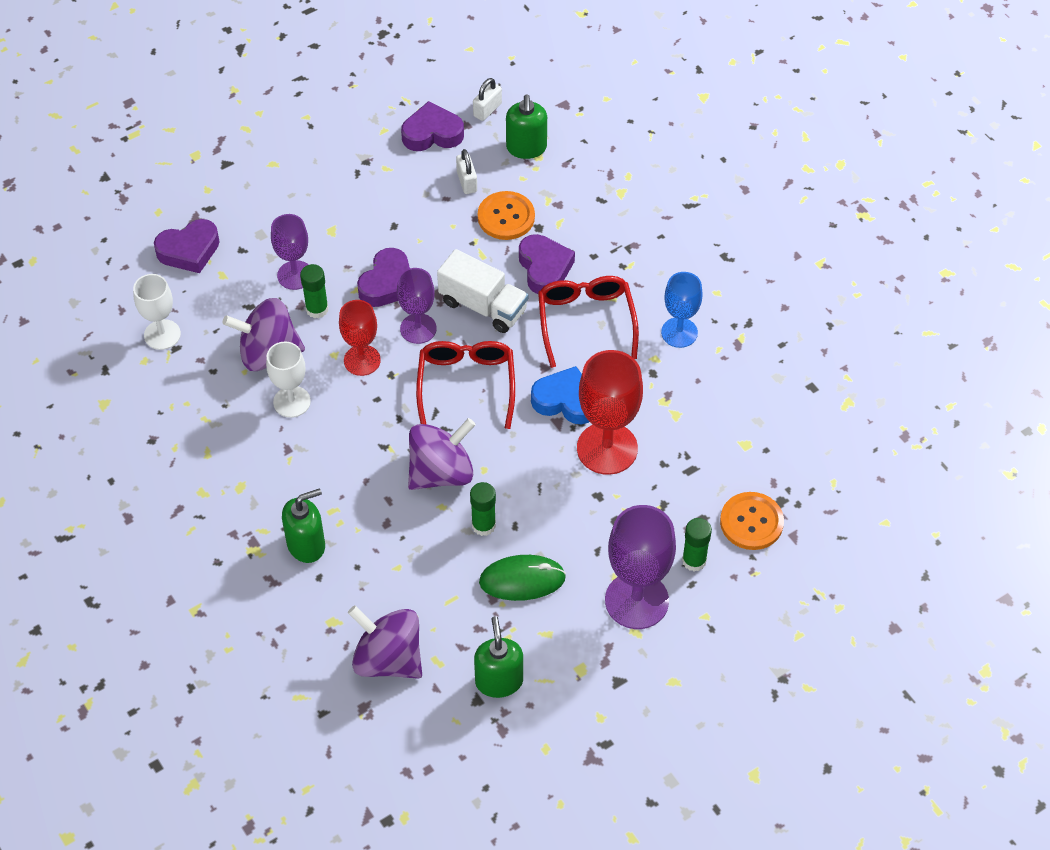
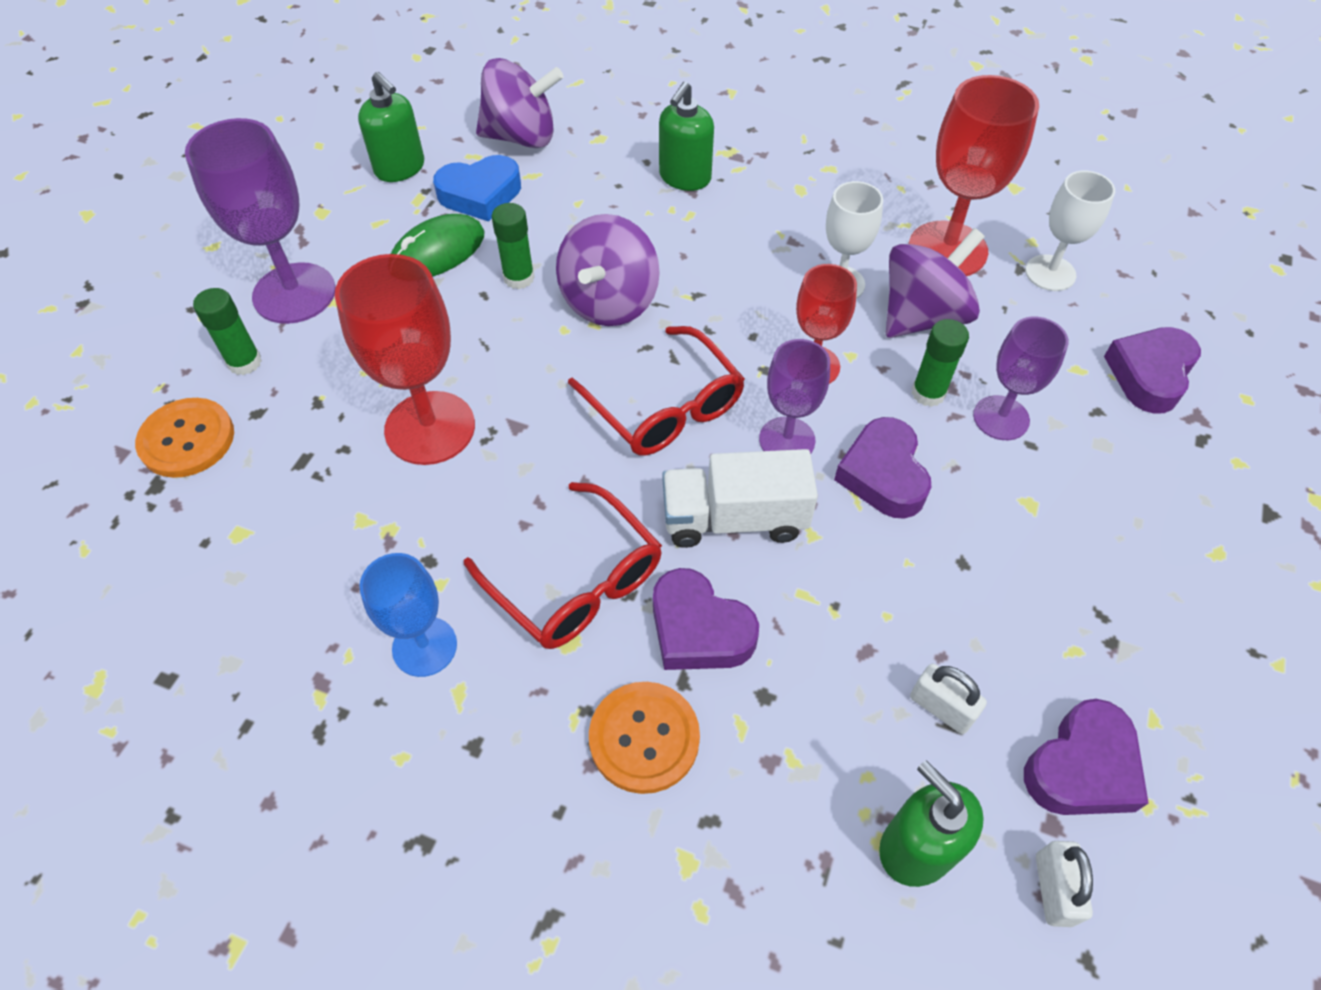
camera: 145 degrees right, 0 degrees up
orange button [478,191,535,240] -> orange button moved to [589,682,700,794]
blue heart [531,366,589,424] -> blue heart moved to [433,155,521,222]
none -> red goblet [909,75,1039,276]

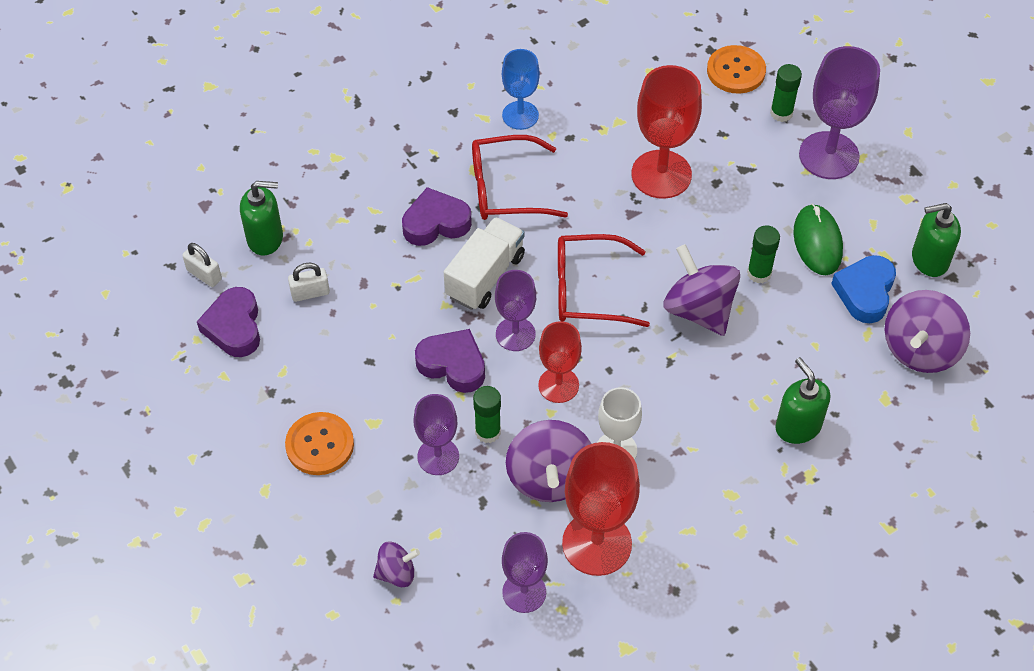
camera: 125 degrees right, 0 degrees up
orange button [589,682,700,794] -> orange button moved to [285,412,354,475]
white goblet [1025,171,1115,291] -> purple goblet [502,532,548,613]
purple heart [1104,327,1201,414] -> purple spinning top [373,542,420,587]

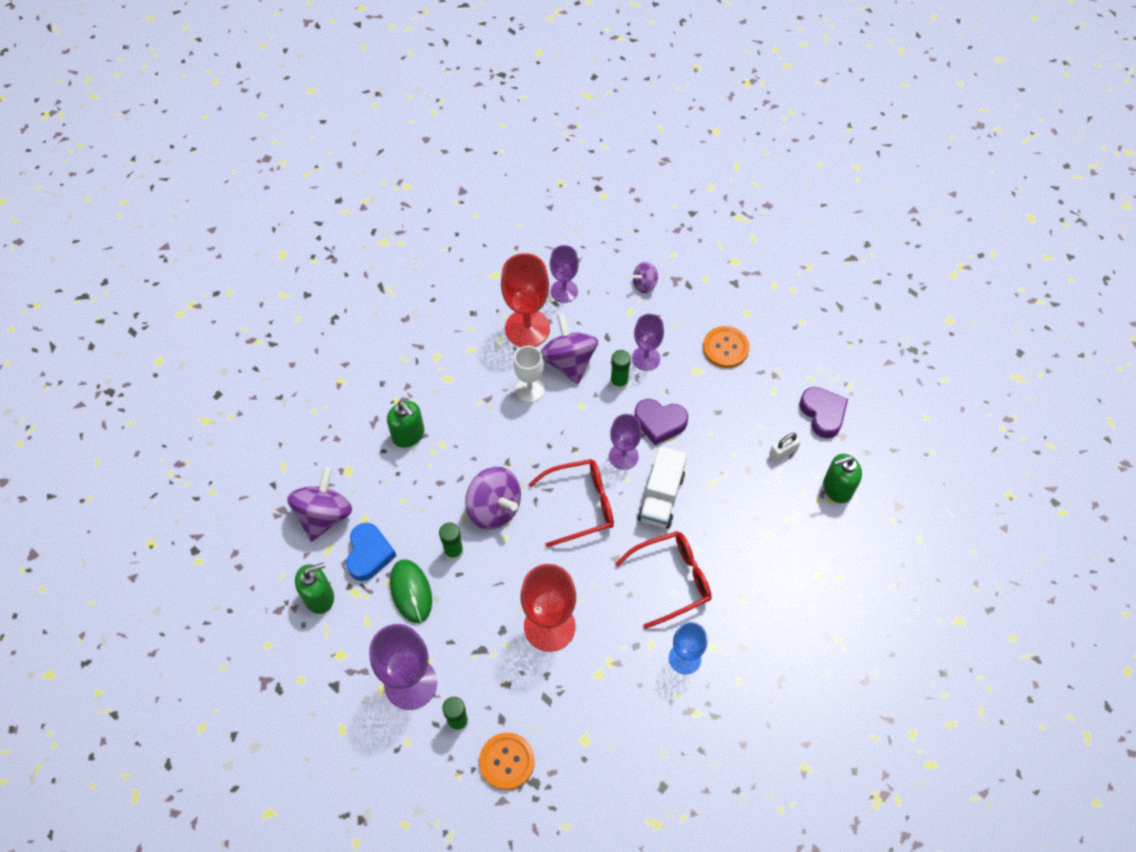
camera: 165 degrees right, 5 degrees up
white padlock [182,243,222,287] -> none
purple heart [402,187,472,246] -> none
red goblet [538,321,582,403] -> none

